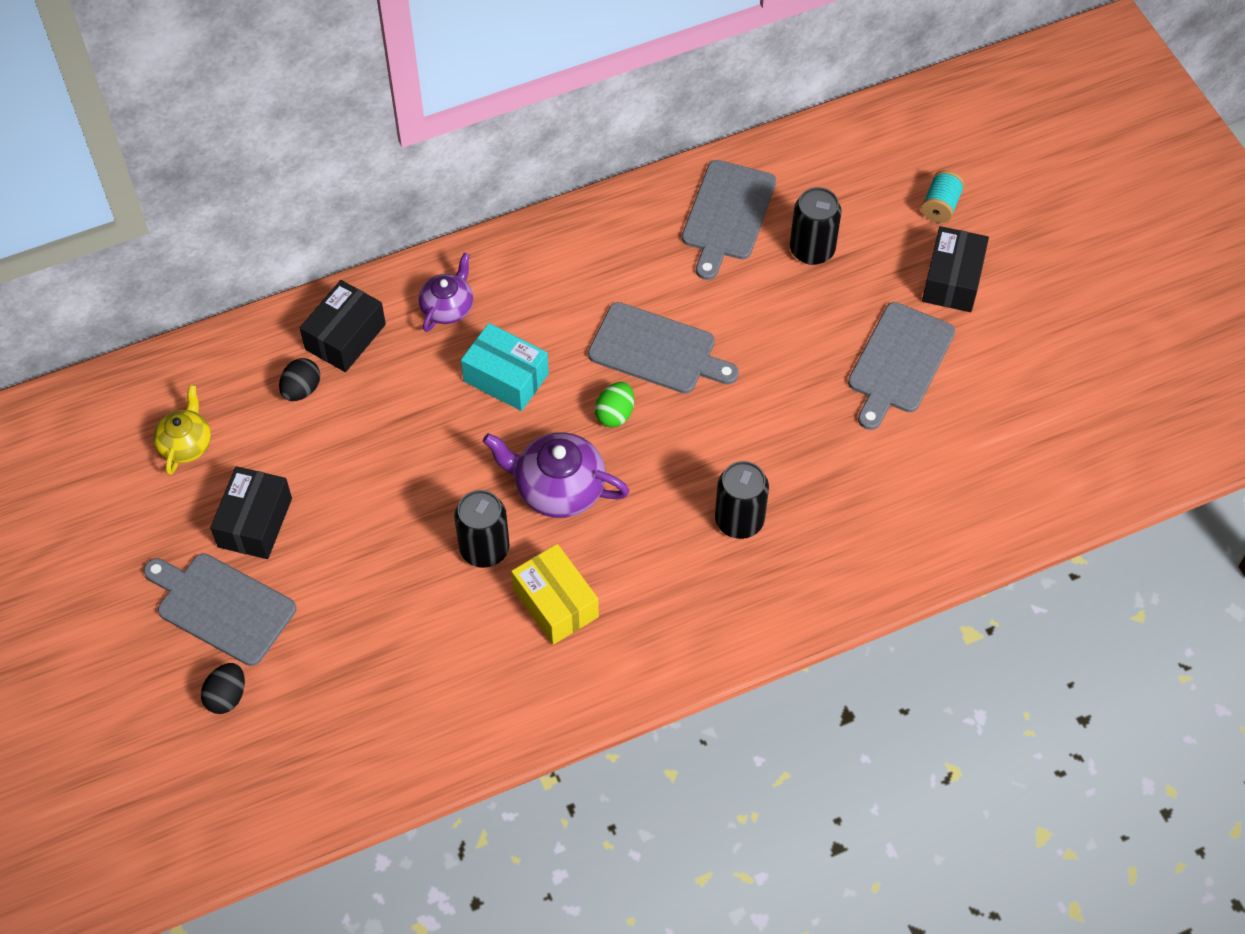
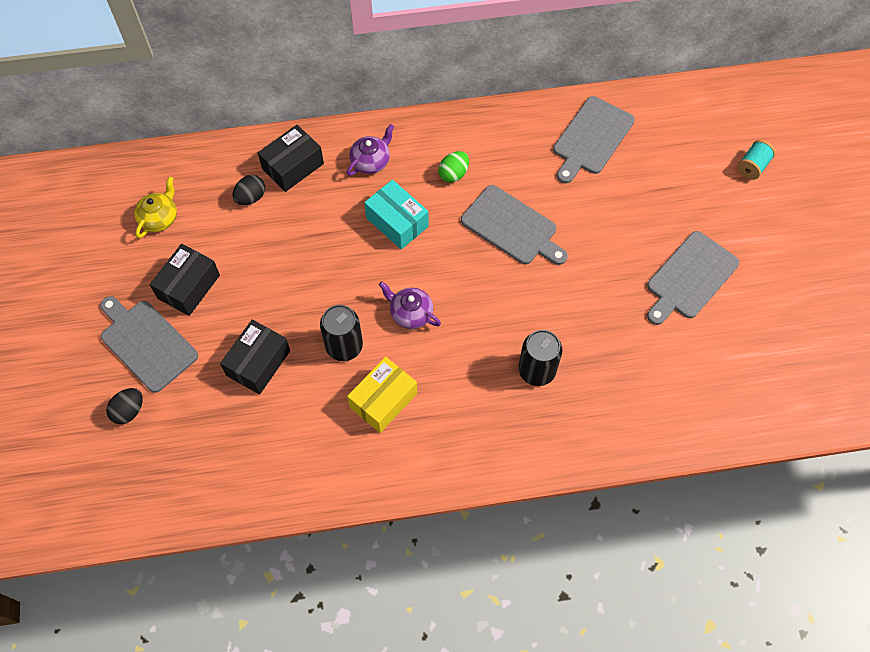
camera: 15 degrees right, 5 degrees up
purple teapot [483,432,630,518] -> purple teapot [379,282,441,329], size x0.64
yellow box [511,544,599,645] -> yellow box turned 60 degrees clockwise [347,357,417,433]
green egg [595,382,634,428] -> green egg moved to [438,151,469,183]
black can [790,187,842,265] -> none
black box [922,226,989,312] -> black box moved to [220,320,290,395]

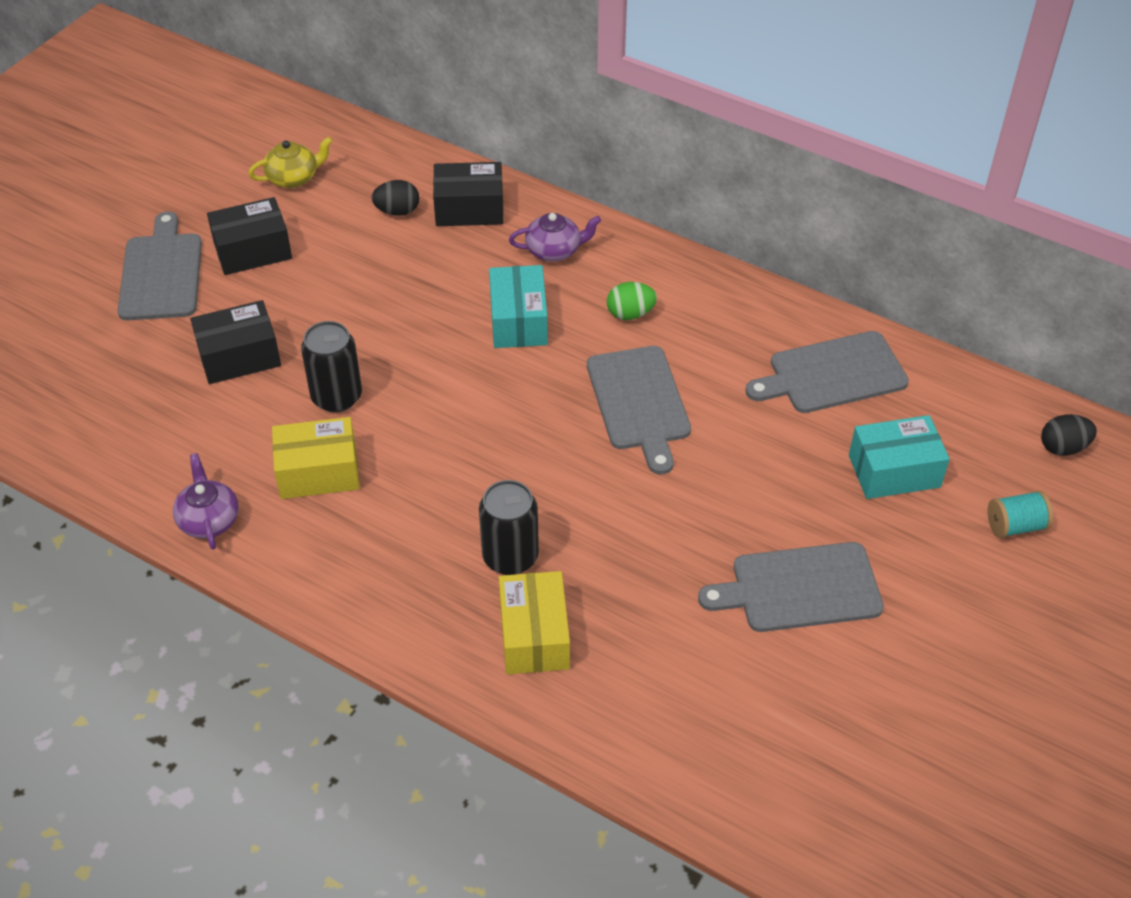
camera: 40 degrees right, 15 degrees down
black egg [106,388,143,424] -> black egg moved to [1041,414,1097,456]
purple teapot [379,282,441,329] -> purple teapot moved to [173,453,239,550]
none -> yellow box [499,571,570,674]
none -> turquoise box [849,415,950,499]

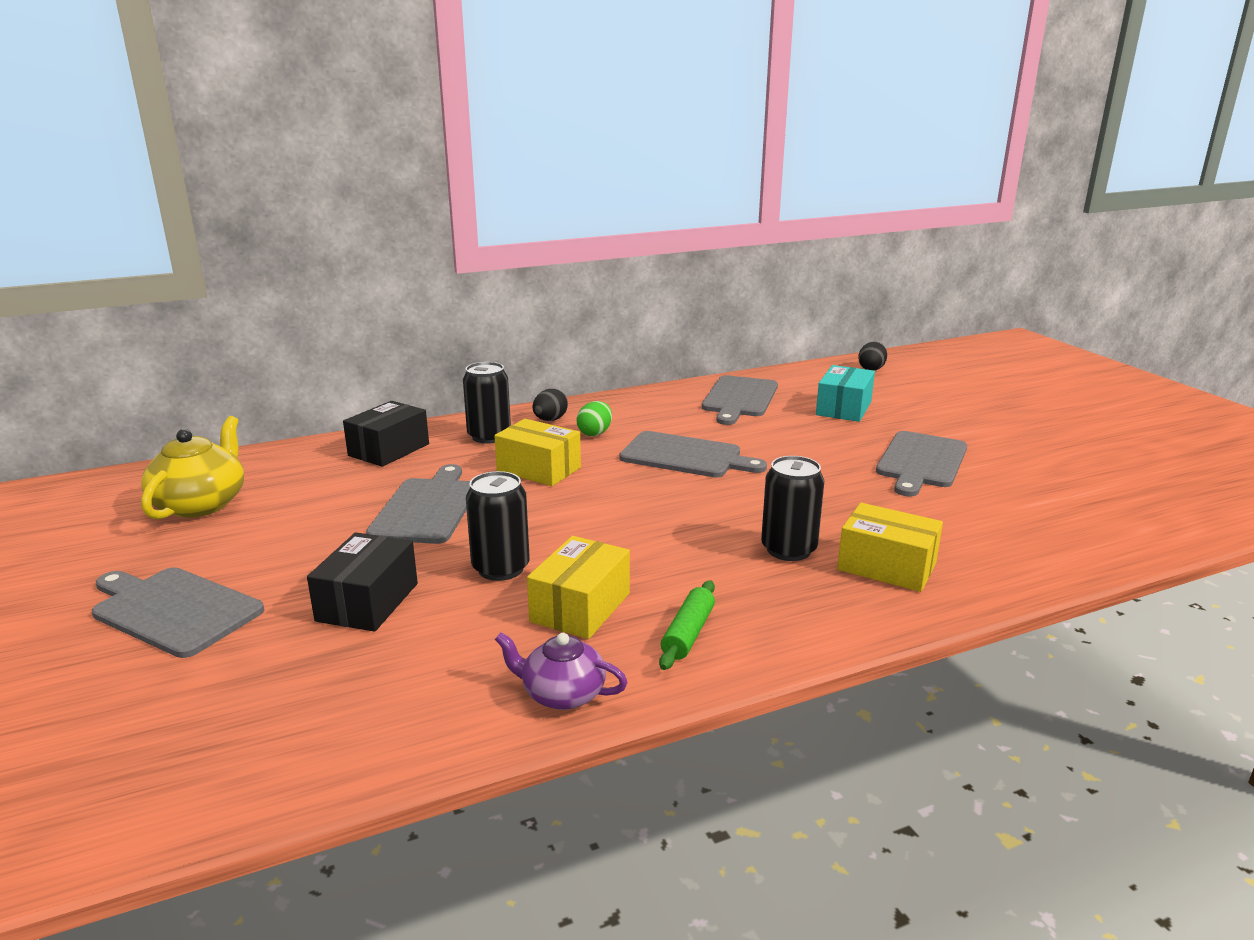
camera: 55 degrees left, 25 degrees down
black box [207,197,292,275] -> none
yellow teapot [249,136,333,188] -> yellow teapot [141,416,244,519], size x1.57
black egg [371,180,419,216] -> black egg moved to [533,389,568,421]
turquoise box [489,265,548,348] -> yellow box [494,419,581,486]
purple teapot [509,213,601,262] -> black can [463,362,511,444]
turquoise spool [988,490,1053,538] -> none
none -> grey cutting board [366,464,470,544]
none -> green rolling pin [659,580,715,670]

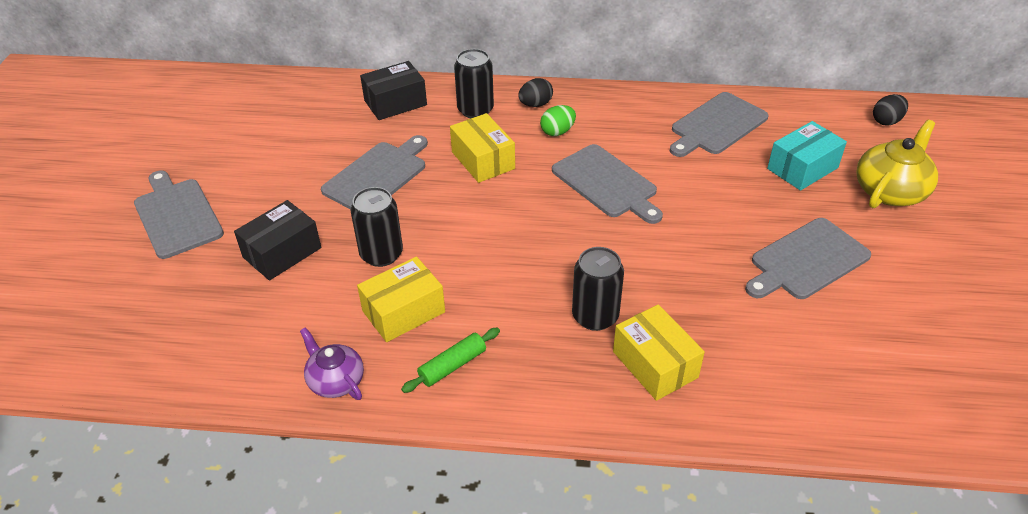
camera: 30 degrees right, 20 degrees up
yellow teapot [141,416,244,519] -> yellow teapot moved to [856,120,938,208]

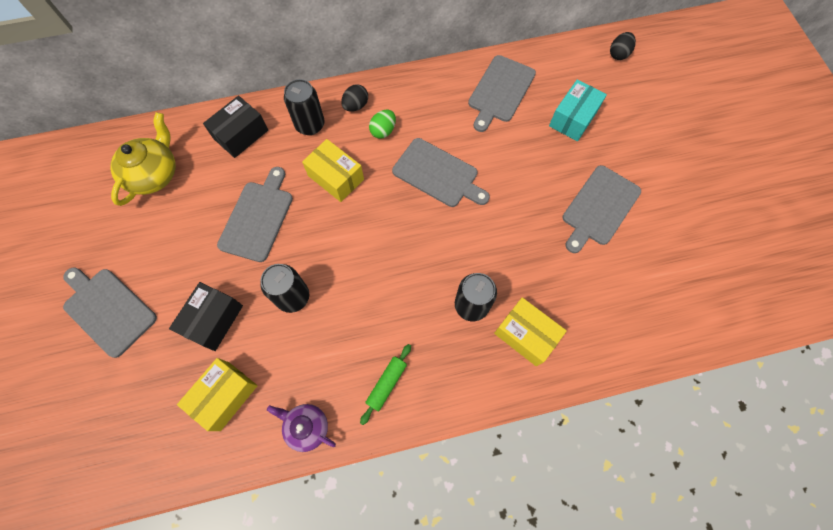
camera: 20 degrees left, 25 degrees up
yellow box [357,256,445,342] -> yellow box moved to [177,358,258,431]
yellow teapot [856,120,938,208] -> yellow teapot moved to [110,112,176,206]

